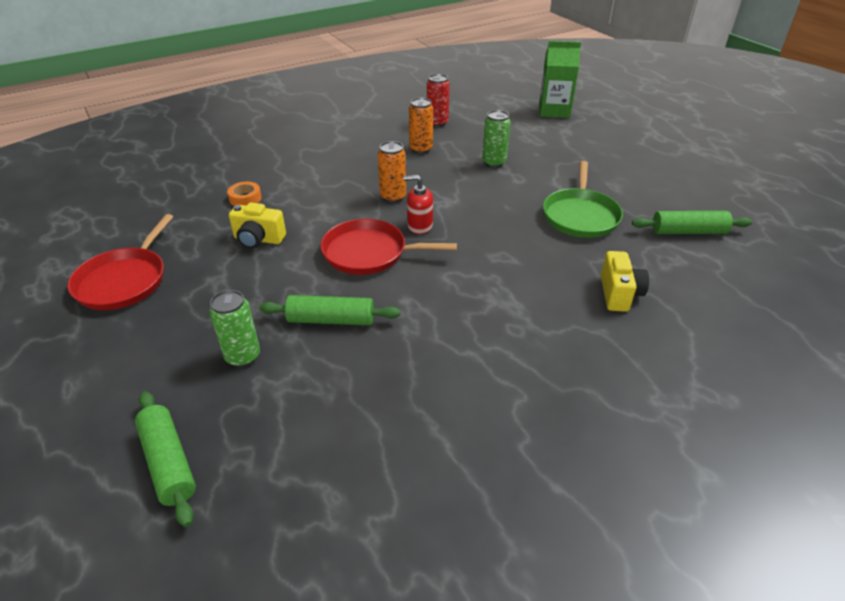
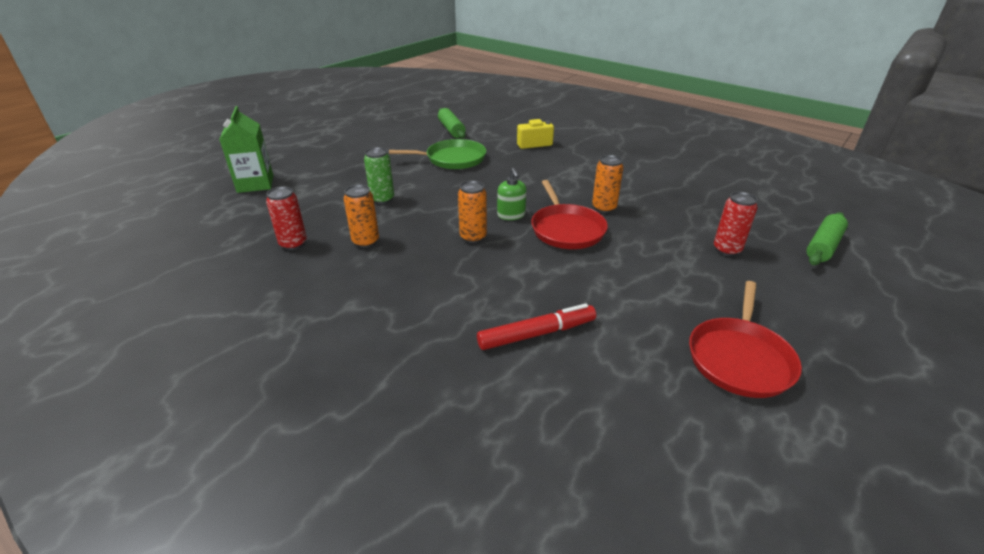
camera: 110 degrees left, 5 degrees down
red pan [68,214,173,310] -> red pan turned 120 degrees clockwise [689,281,802,398]
green can [209,290,260,367] -> red can [714,192,757,256]
orange tape [227,182,262,206] -> red marker [477,303,596,350]
yellow camera [229,202,286,249] -> none
green rolling pin [259,295,401,325] -> none
red soap dispenser [403,175,433,234] -> green soap dispenser [497,168,526,220]
none -> orange can [592,155,623,213]

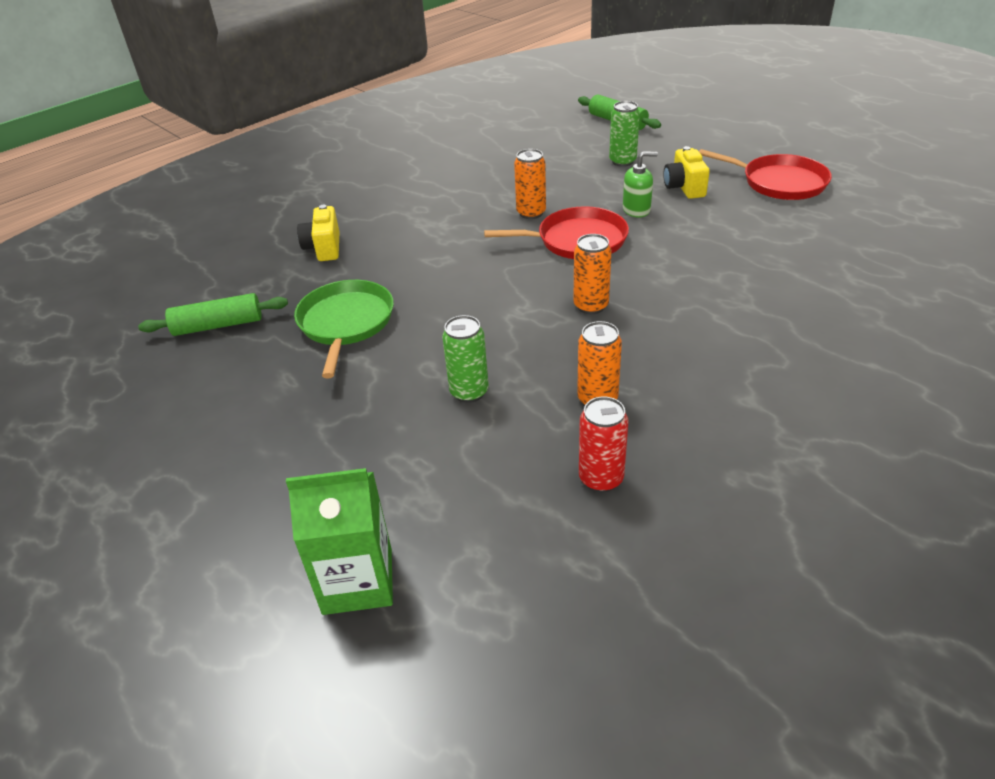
camera: 80 degrees left, 5 degrees up
red marker [477,303,596,350] -> none
green soap dispenser [497,168,526,220] -> green soap dispenser moved to [623,151,658,218]
red can [714,192,757,256] -> green can [609,101,640,167]
none -> yellow camera [663,146,710,199]

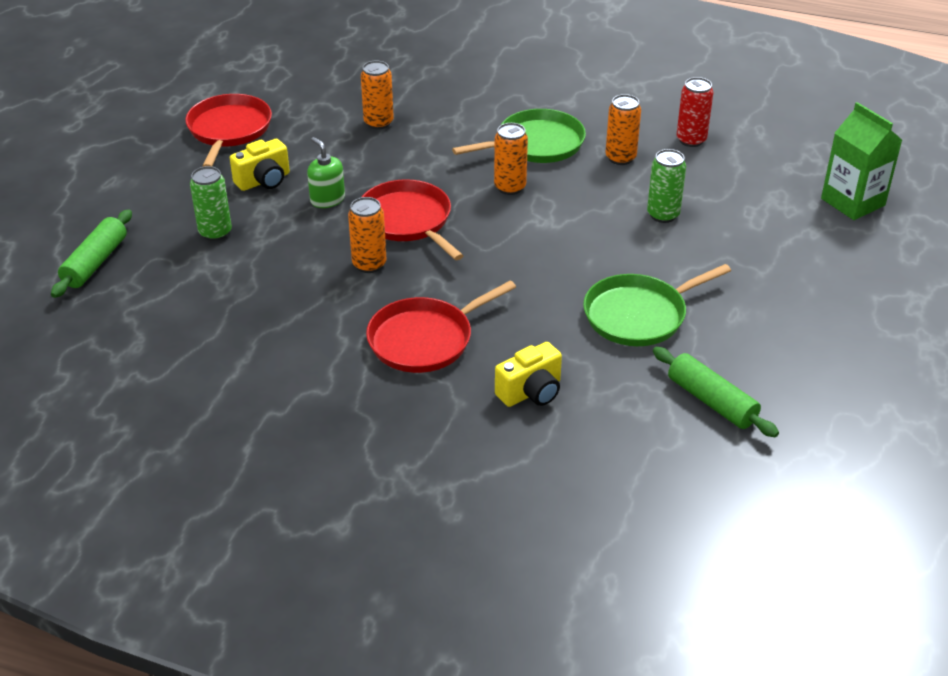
camera: 120 degrees left, 0 degrees up
none -> orange can [361,60,394,129]
none -> red pan [366,281,516,373]
none -> green pan [452,109,586,163]

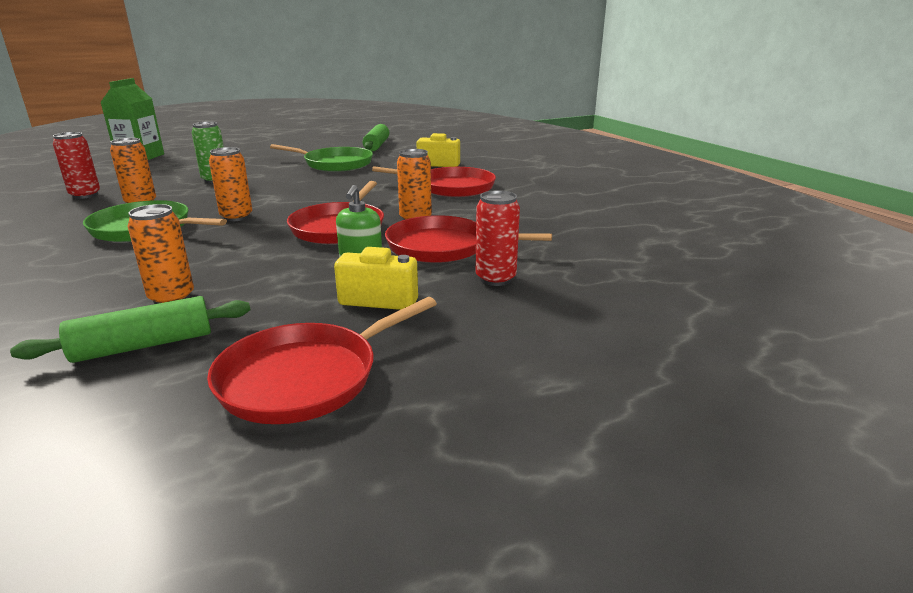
camera: 135 degrees left, 15 degrees down
green rolling pin [51,209,132,298] -> green rolling pin moved to [10,296,250,363]
green can [190,166,232,241] -> red can [475,190,520,286]
none -> red pan [385,215,552,263]

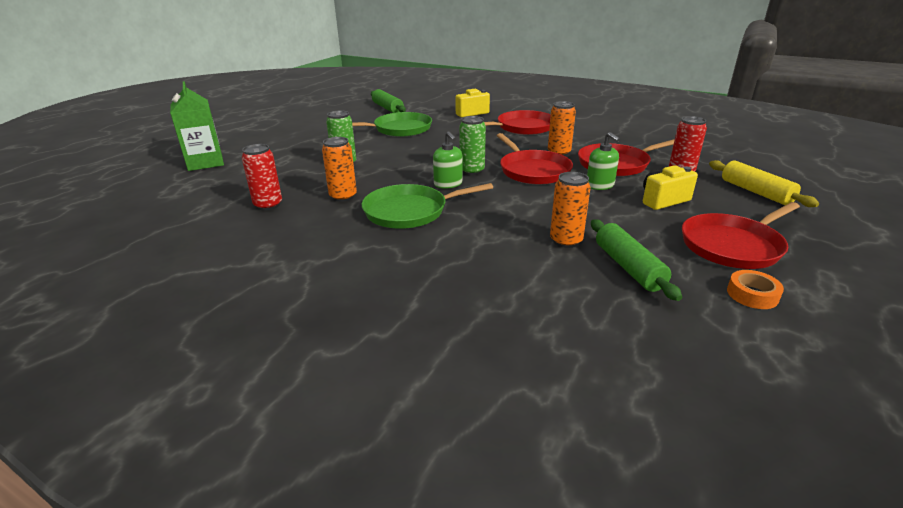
camera: 35 degrees left, 5 degrees up
green rolling pin [10,296,250,363] -> green rolling pin turned 45 degrees counterclockwise [591,219,682,301]
red pan [207,297,437,424] -> red pan turned 45 degrees clockwise [682,202,800,269]
orange can [209,147,252,221] -> green soap dispenser [433,131,463,189]
none -> green can [459,116,486,175]
none -> yellow rolling pin [709,160,819,207]
none -> orange tape [727,270,784,309]

